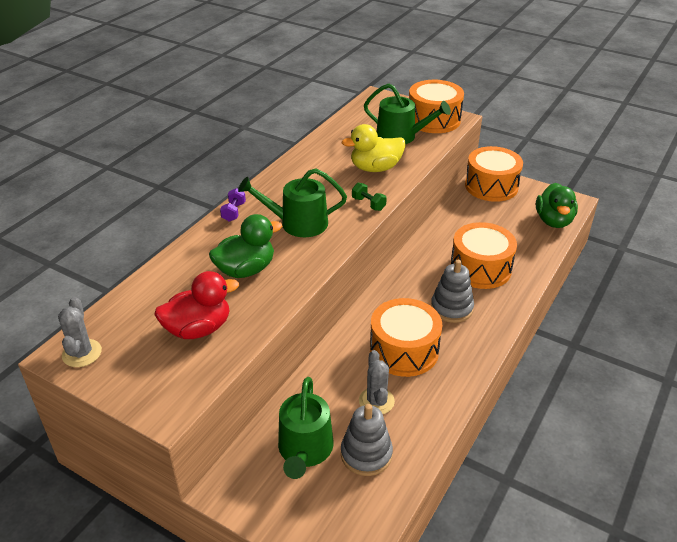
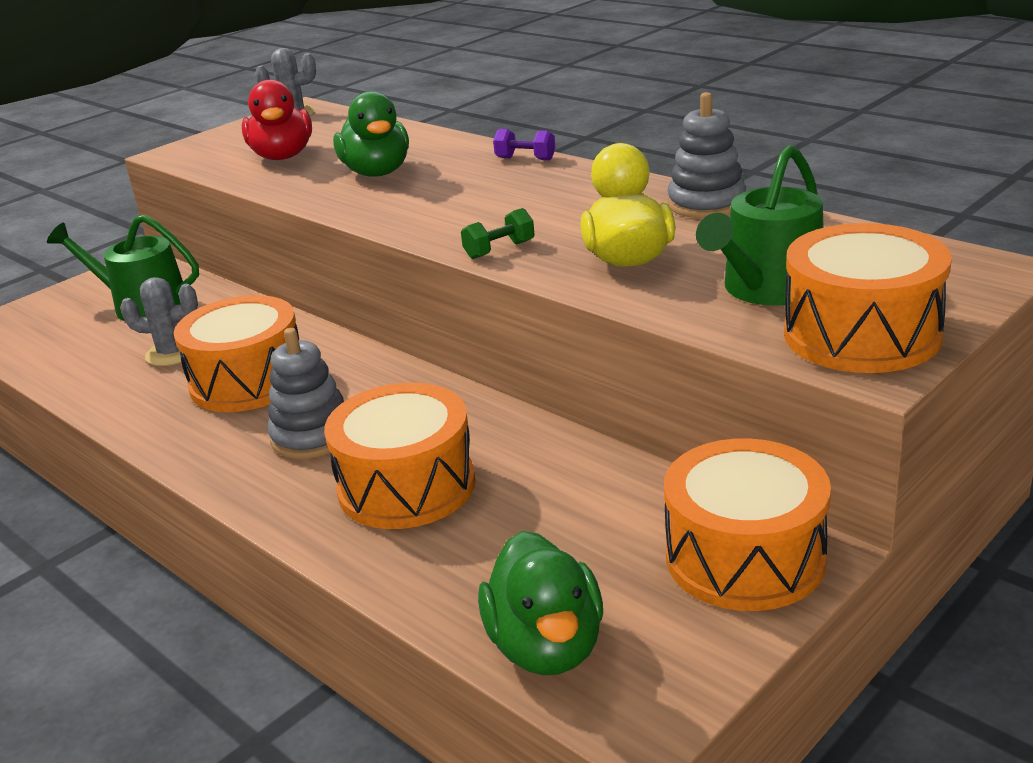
camera: 105 degrees right, 10 degrees down
green watering can [238,169,347,237] -> none
grey stacking toy [341,404,393,476] -> grey stacking toy moved to [668,92,746,218]
green duck [536,183,578,228] -> green duck turned 120 degrees counterclockwise [478,531,603,675]

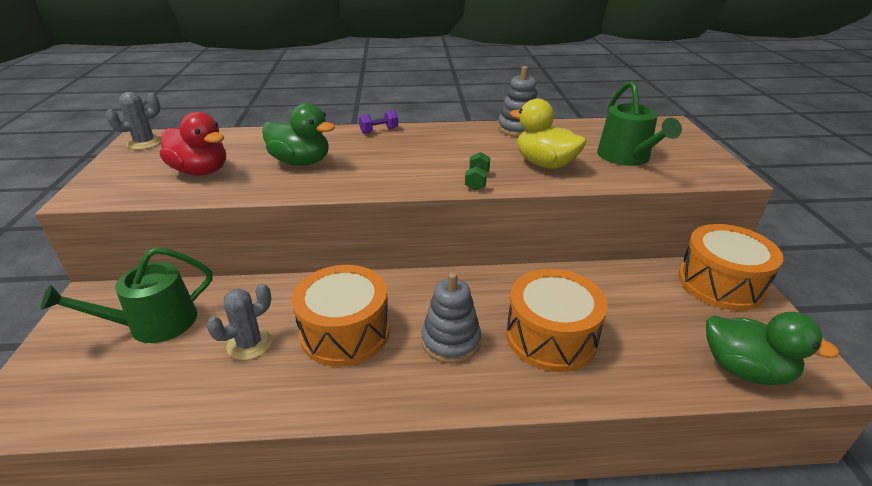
camera: 50 degrees left, 5 degrees up
orange drum [784,223,952,373] -> none

